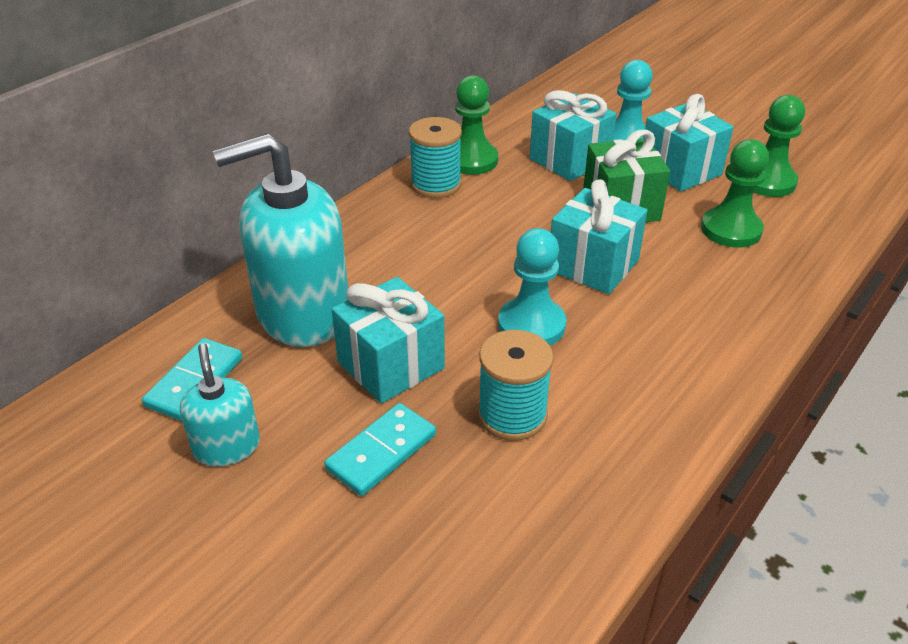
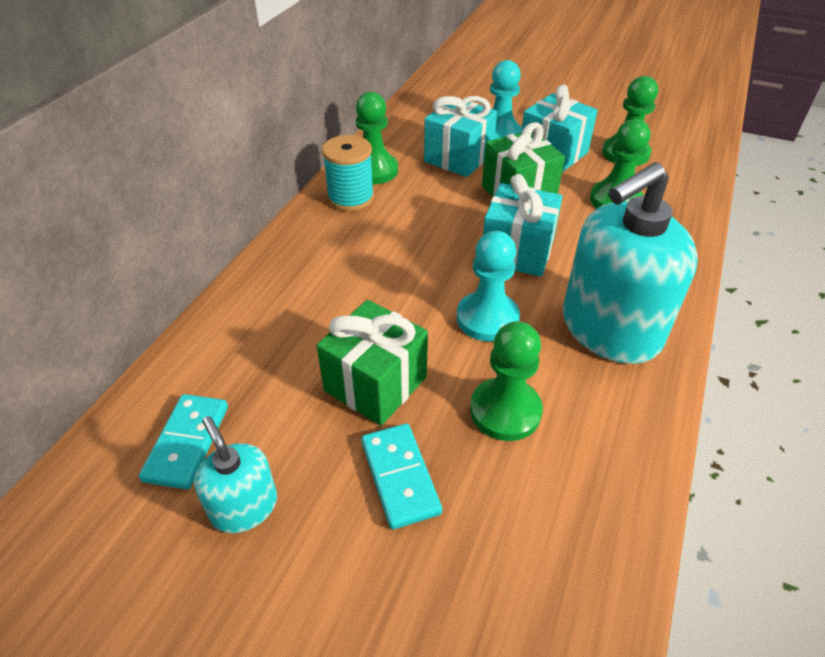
camera: 15 degrees left, 5 degrees up
turquoise soap dispenser [213,133,348,347] -> turquoise soap dispenser moved to [563,162,698,364]
turquoise domino [324,403,436,496] -> turquoise domino turned 45 degrees counterclockwise [361,424,442,529]
turquoise gift [331,277,445,403] -> green gift [317,300,428,426]
turquoise spool [478,330,553,441] -> green pawn [470,321,543,441]

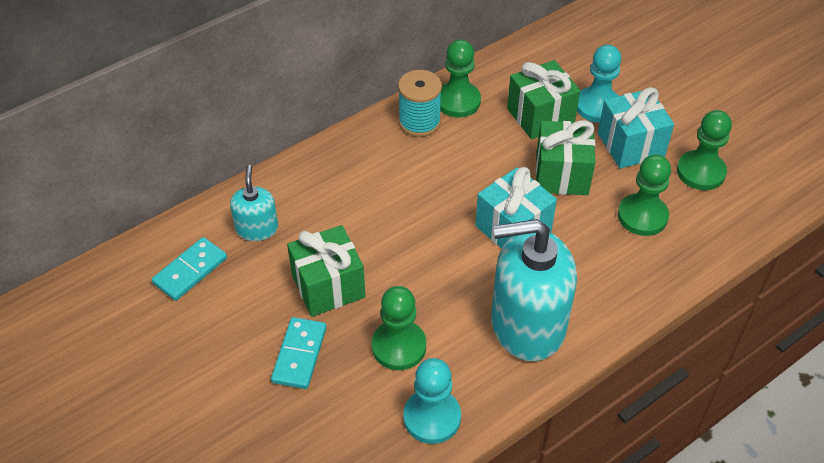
camera: 30 degrees right, 5 degrees up
turquoise soap dispenser [194,416,277,533] -> turquoise soap dispenser moved to [230,165,278,241]
turquoise gift [424,96,497,177] -> green gift [507,60,580,139]
turquoise pawn [457,231,520,341] -> turquoise pawn moved to [403,358,461,444]

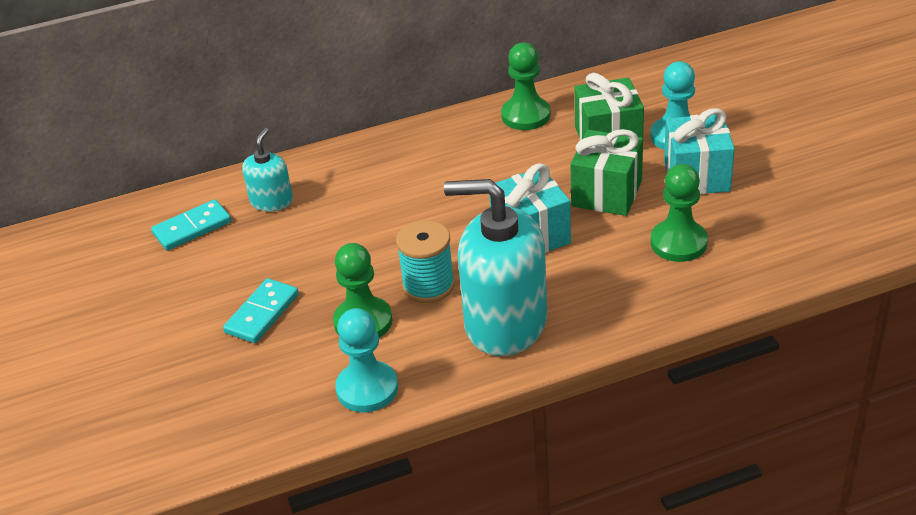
camera: 20 degrees right, 10 degrees down
green gift [287,225,366,317] -> none
turquoise spool [398,70,442,137] -> turquoise spool moved to [396,220,455,303]
green pawn [677,110,732,190] -> none

